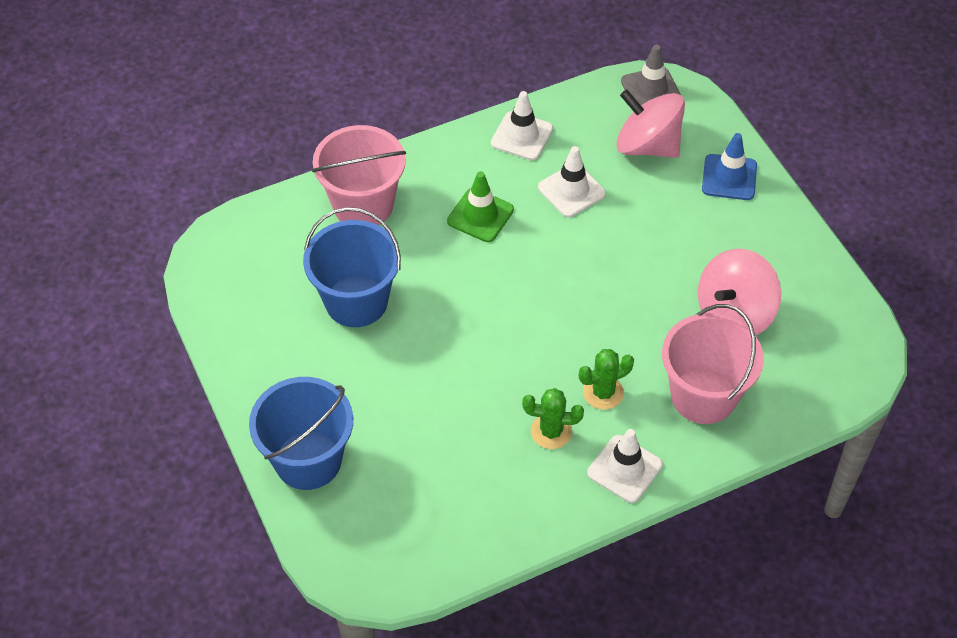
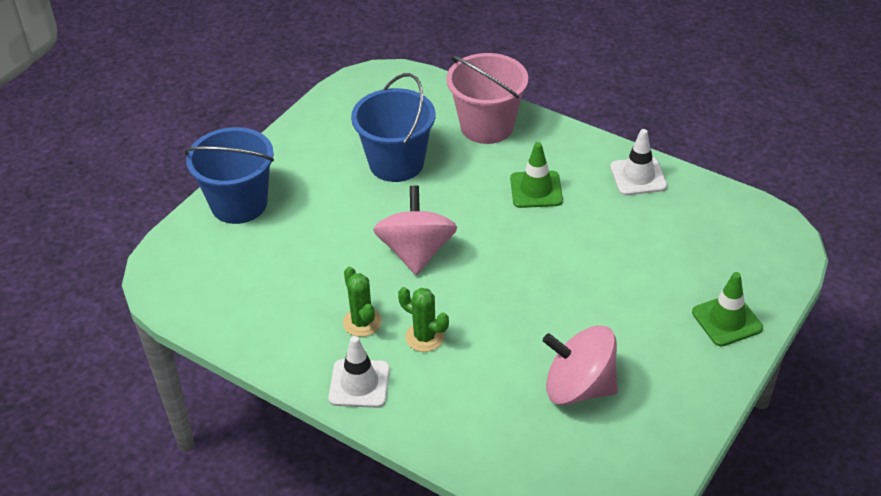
camera: 60 degrees right, 10 degrees down
white traffic cone [538,146,606,217] -> none
pink spinning top [616,89,685,158] -> pink spinning top moved to [373,186,457,275]
grey traffic cone [621,45,681,105] -> none
pink bucket [662,304,764,424] -> none
blue traffic cone [702,133,757,200] -> green traffic cone [692,272,763,347]

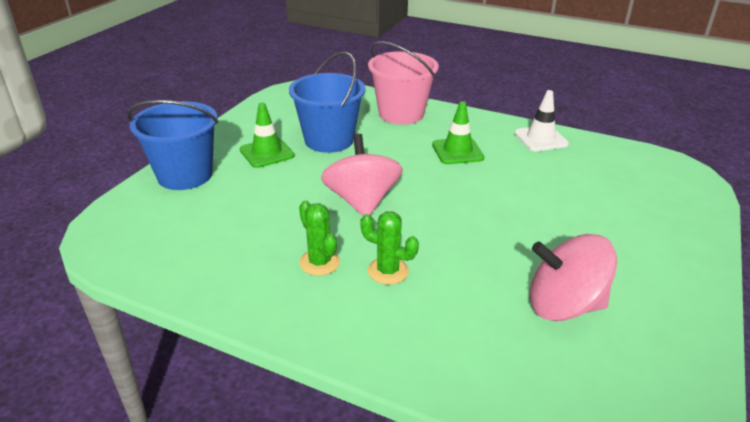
camera: 10 degrees left, 10 degrees down
white traffic cone [328,336,390,408] -> none
green traffic cone [692,272,763,347] -> green traffic cone moved to [240,102,295,168]

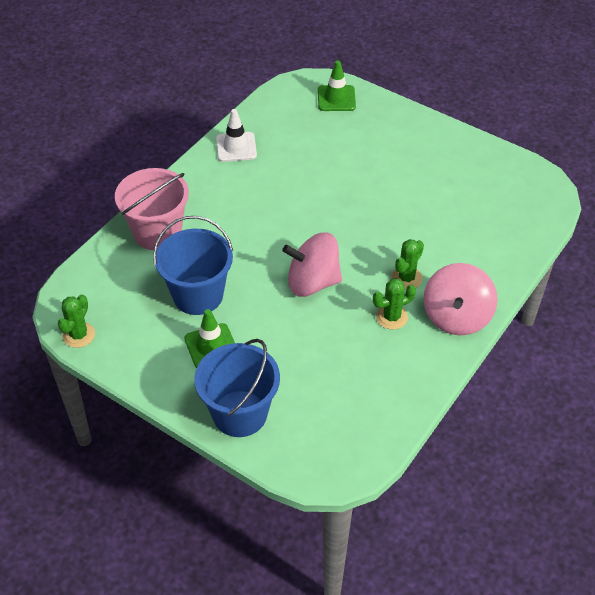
camera: 80 degrees left, 15 degrees up
green traffic cone [432,101,484,164] -> green traffic cone moved to [318,60,356,111]
pink spinning top [530,234,617,321] -> pink spinning top moved to [423,263,498,335]
none -> green cactus [58,294,95,348]

